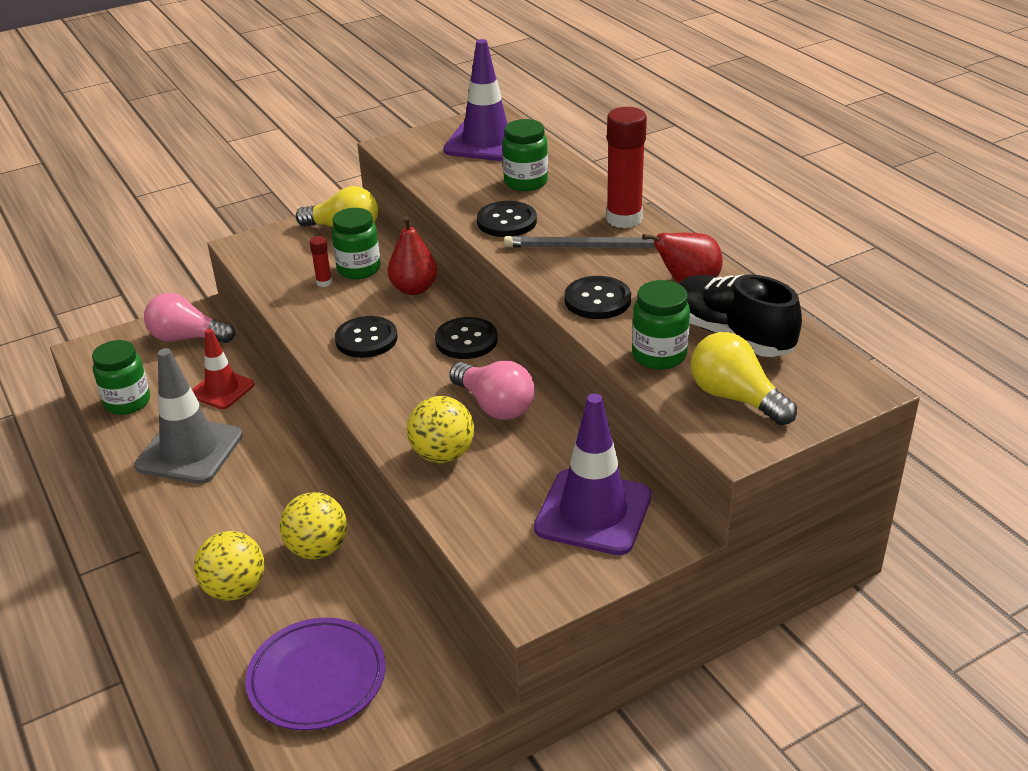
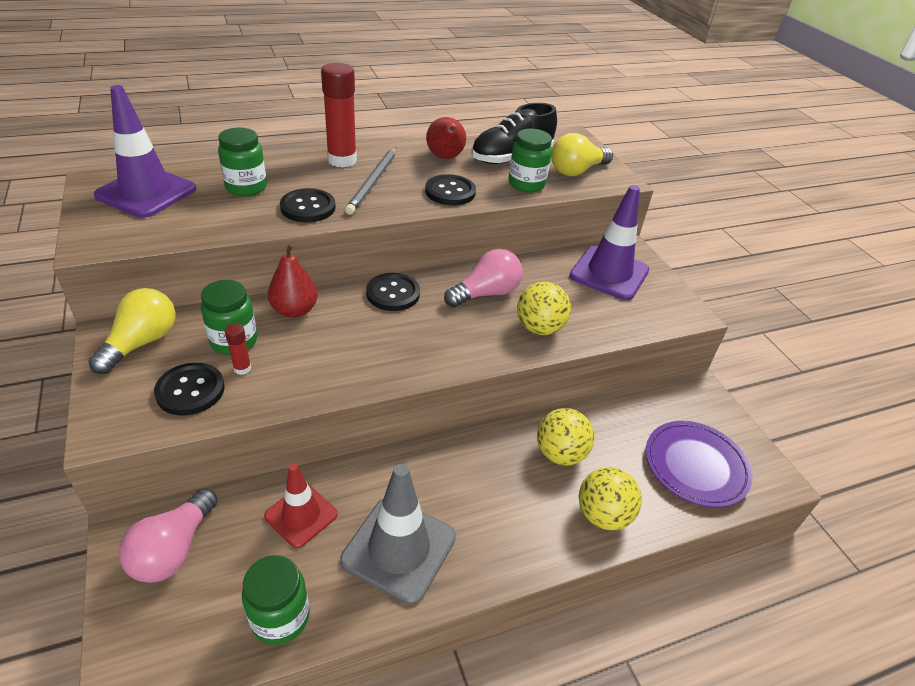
camera: 85 degrees left, 5 degrees up
black button [335,316,397,358] -> black button moved to [154,363,225,415]

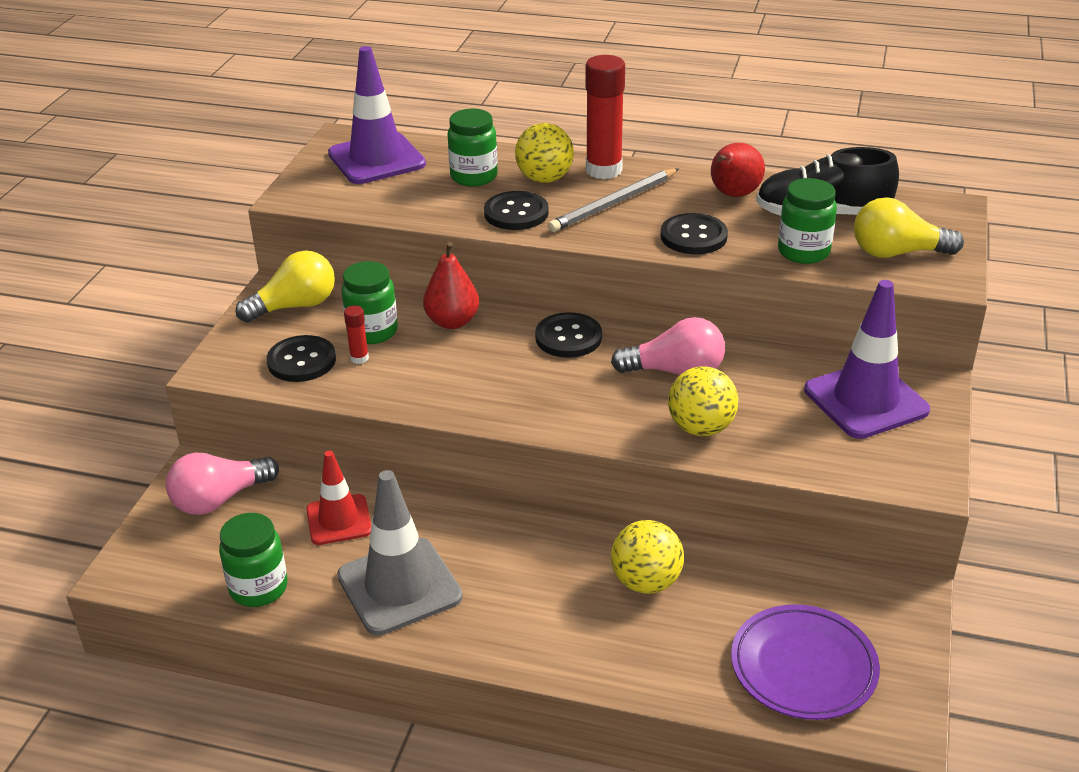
camera: 40 degrees right, 5 degrees down
yellow ball [579,467,642,530] -> yellow ball moved to [515,123,574,183]

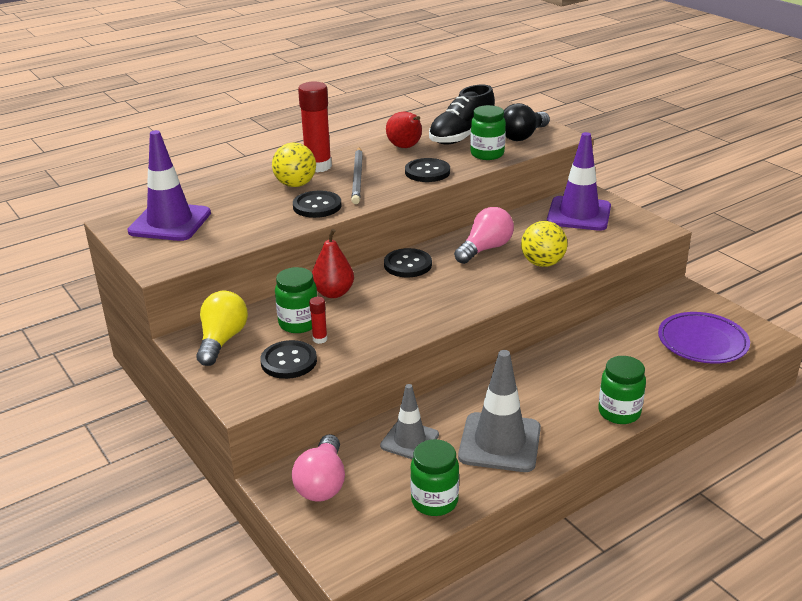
camera: 50 degrees left, 5 degrees down
red traffic cone [306,451,371,545] -> grey traffic cone [380,384,439,459]
green jar [448,109,498,187] -> green jar moved to [598,356,646,424]
yellow ball [611,520,684,594] -> none
yellow light bulb [854,197,964,258] -> black light bulb [504,103,550,141]

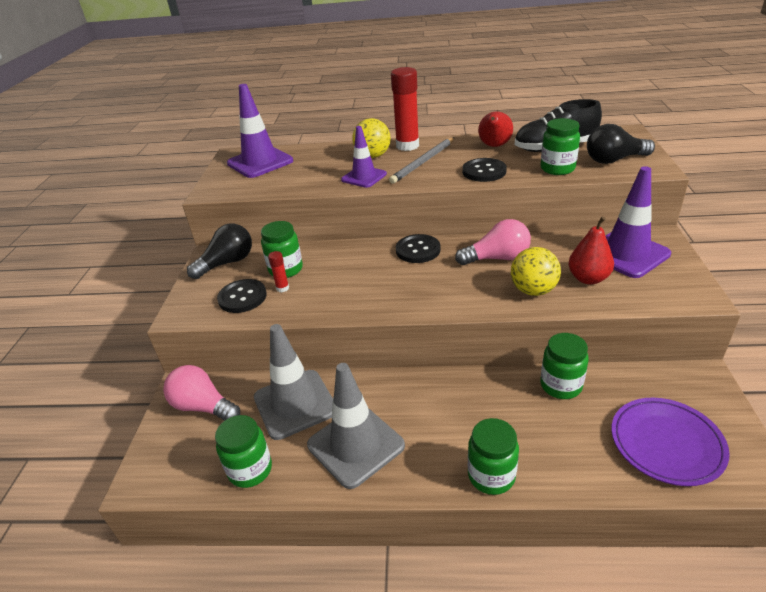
camera: 40 degrees right, 5 degrees up
yellow light bulb [196,291,248,366] -> black light bulb [187,224,252,279]
pink light bulb [292,434,345,502] -> pink light bulb turned 75 degrees clockwise [163,365,240,420]
black button [293,191,341,218] -> purple traffic cone [341,126,387,188]
red pear [312,229,354,298] -> red pear moved to [568,216,614,285]
grey traffic cone [380,384,439,459] -> grey traffic cone [254,324,333,440], size x1.59
none -> green jar [540,333,588,399]

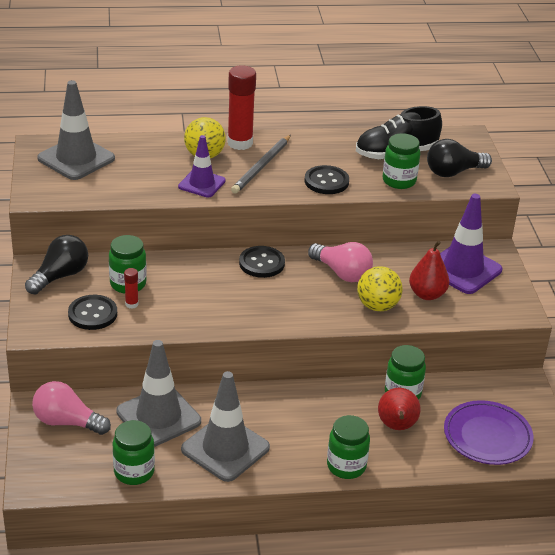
camera: 15 degrees left, 0 degrees up
purple traffic cone [227,84,293,178] -> grey traffic cone [37,80,115,180]
pink light bulb [455,219,531,265] -> pink light bulb turned 60 degrees clockwise [308,242,373,282]
red pear [478,112,513,147] -> red pear moved to [378,388,420,430]

